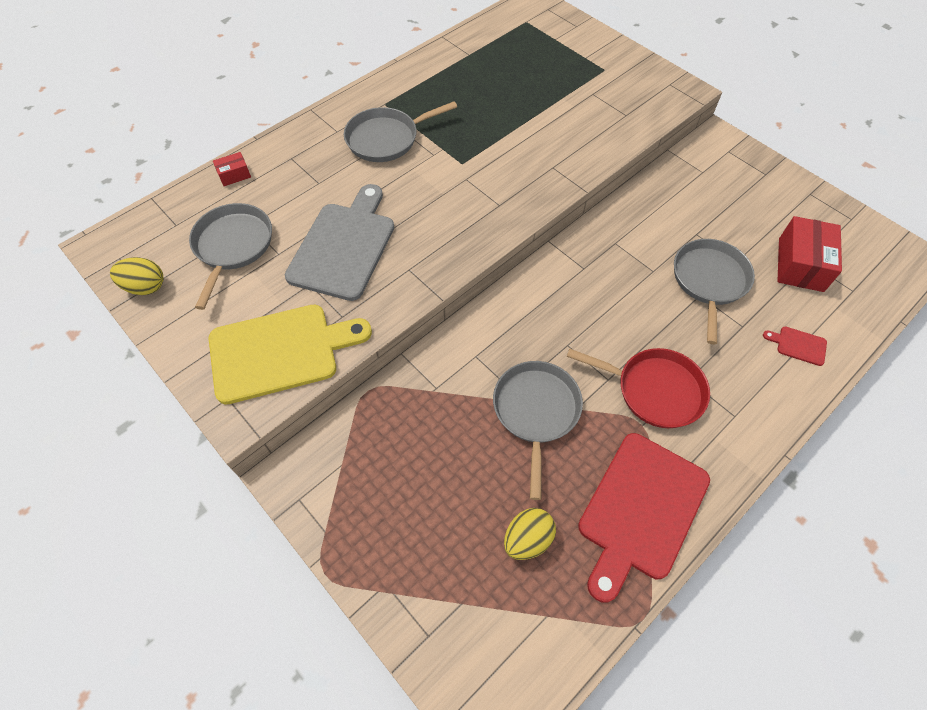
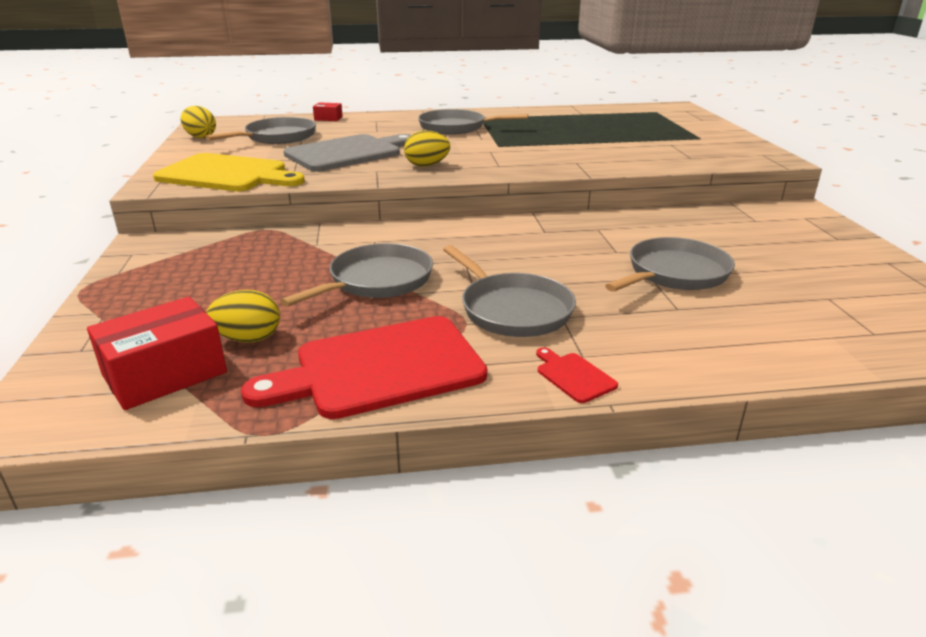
camera: 35 degrees right, 30 degrees down
red pan [567,348,710,428] -> grey pan [443,245,576,337]
red cutting board [763,327,827,366] -> red cutting board moved to [536,347,618,403]
red box [777,216,842,292] -> red box moved to [87,297,227,410]
none -> yellow egg [404,130,450,167]

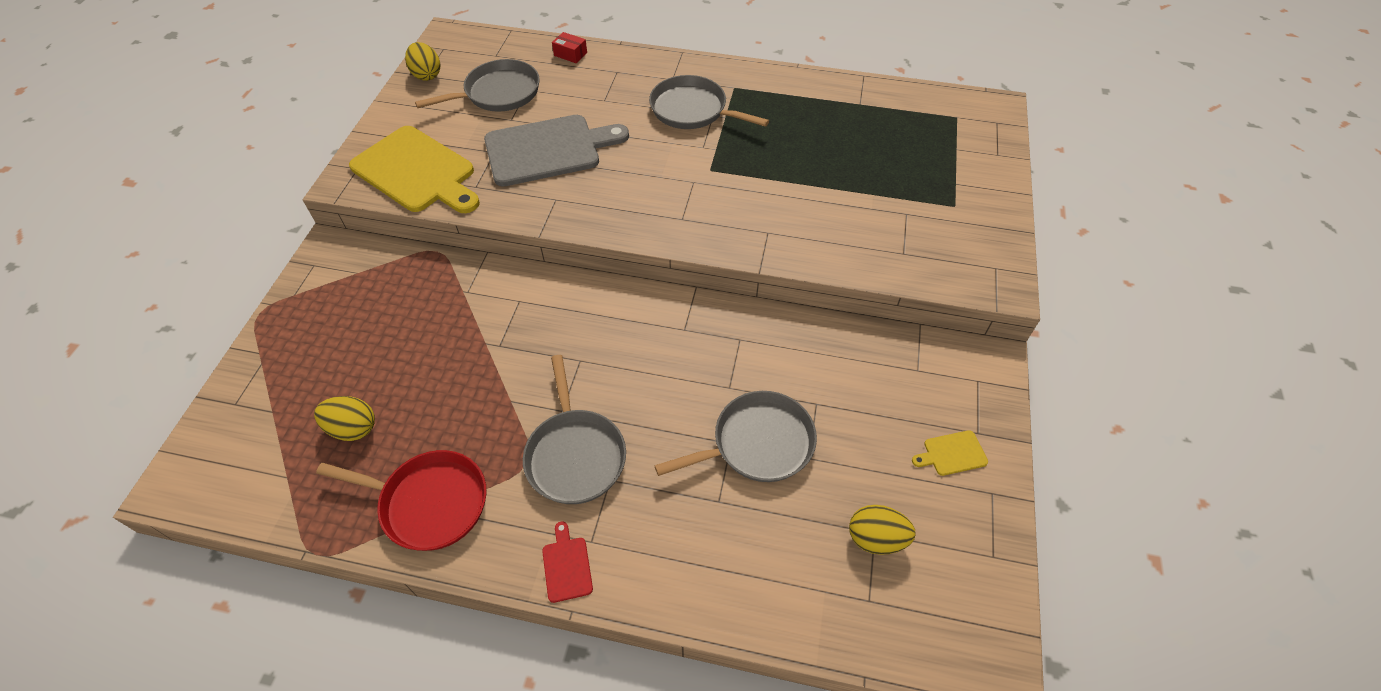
camera: 20 degrees right, 25 degrees up
red box [87,297,227,410] -> none
red cutting board [241,316,487,419] -> red pan [316,450,486,551]
grey pan [280,243,433,307] -> none
yellow egg [404,130,450,167] -> yellow egg moved to [849,505,916,555]
none -> yellow cutting board [912,430,988,476]

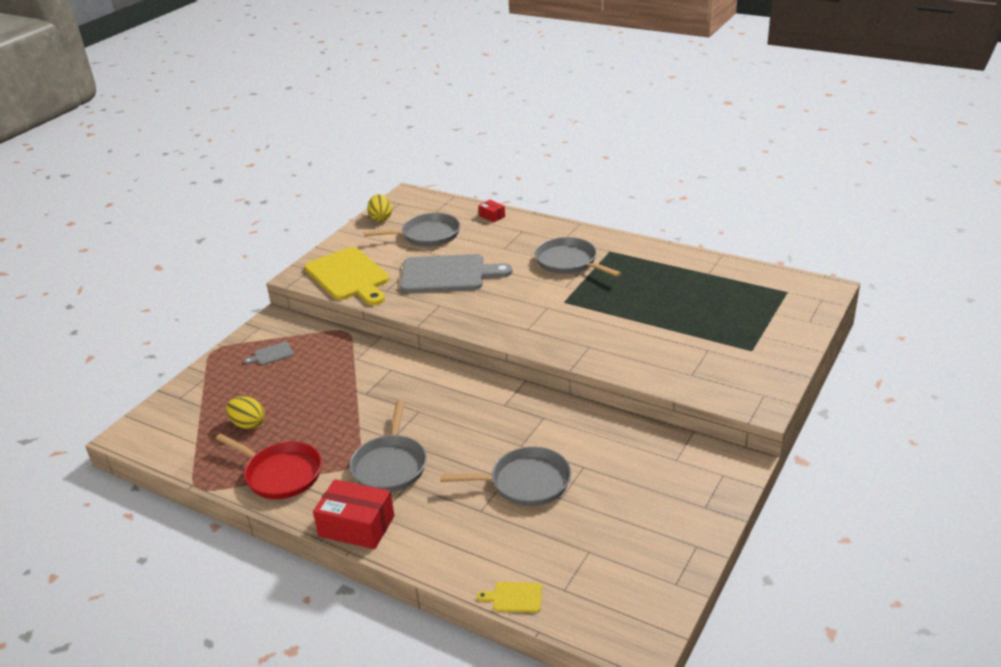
camera: 20 degrees right, 20 degrees down
red cutting board [542,522,593,603] -> red box [313,479,394,549]
yellow egg [849,505,916,555] -> none
yellow cutting board [912,430,988,476] -> yellow cutting board moved to [477,582,542,613]
none -> grey cutting board [244,342,294,365]

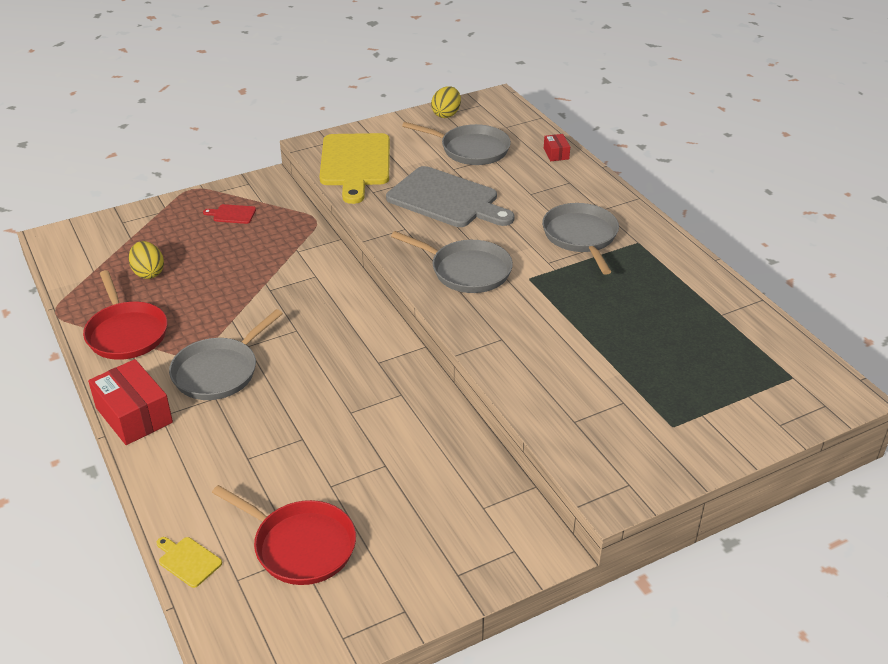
camera: 30 degrees right, 5 degrees up
grey cutting board [244,342,294,365] -> red cutting board [203,204,256,224]
grey pan [440,447,571,506] -> grey pan moved to [391,231,513,293]
none -> red pan [212,485,356,585]

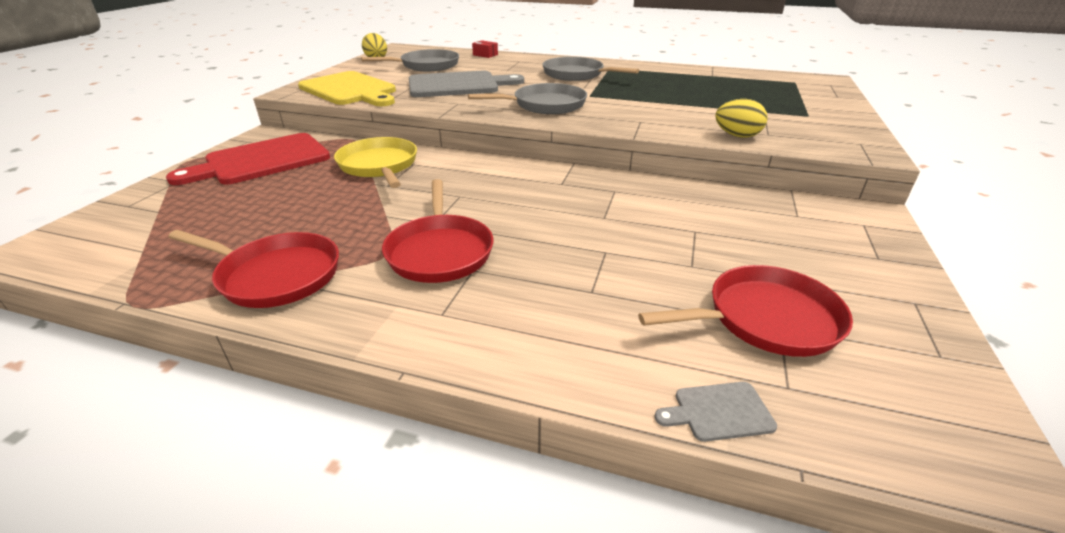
camera: 45 degrees left, 5 degrees down
red box [88,359,173,445] -> none
yellow egg [129,241,164,279] -> yellow egg moved to [715,99,768,138]
yellow cutting board [156,537,222,588] -> grey cutting board [655,382,777,442]
grey pan [169,309,283,400] -> red pan [382,179,494,283]
red cutting board [203,204,256,224] -> red cutting board [166,133,330,185], size x2.46
none -> yellow pan [334,137,417,188]

